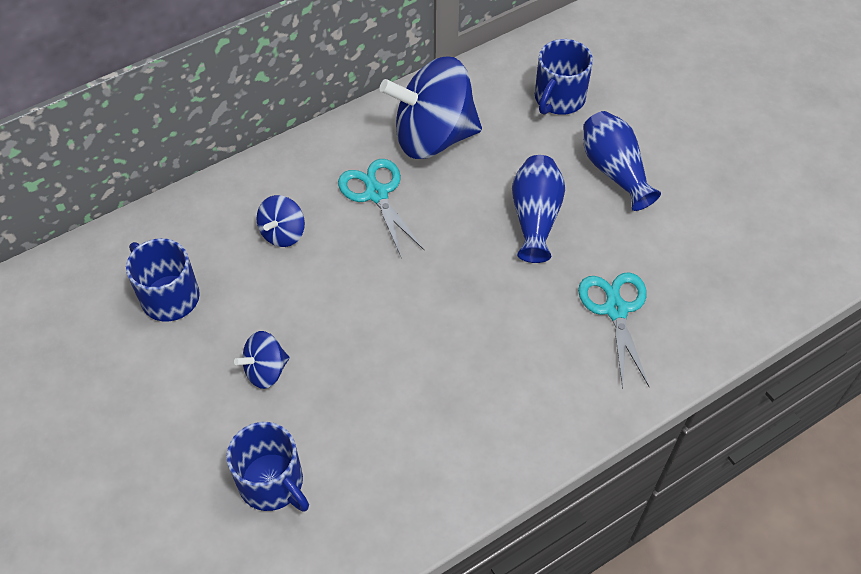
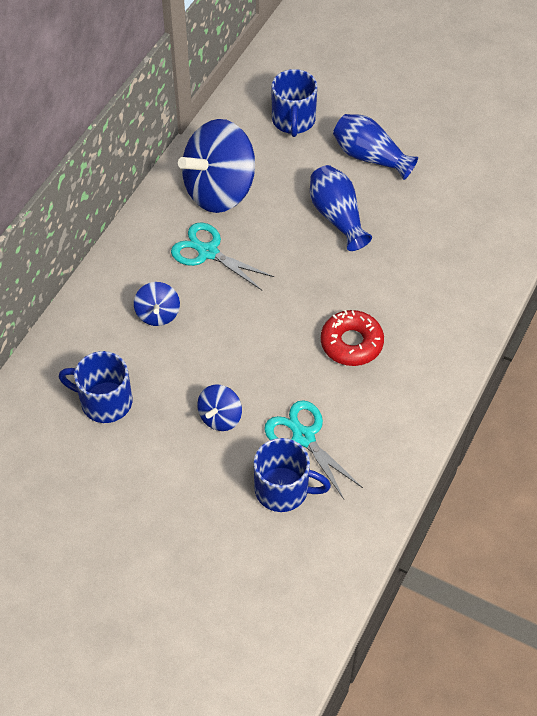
camera: 30 degrees left, 0 degrees up
turquoise scissors [578,272,649,389] -> turquoise scissors moved to [264,400,363,499]
none -> red donut [321,310,384,366]

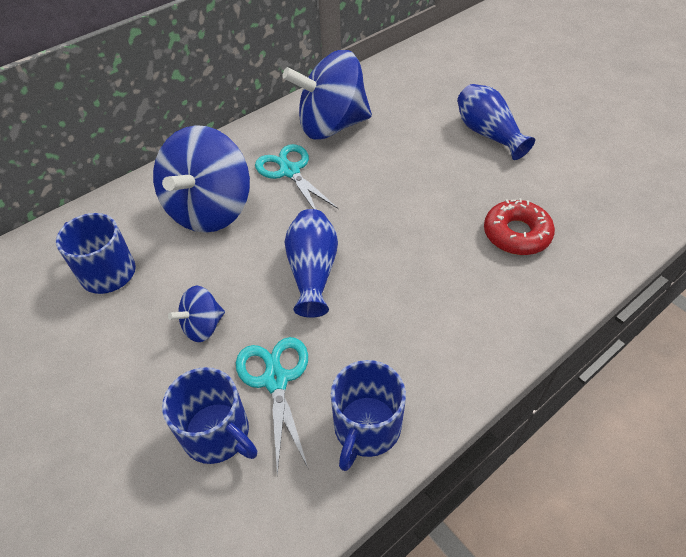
camera: 25 degrees right, 5 degrees down
blue spinning top [134,282,180,326] -> blue spinning top [153,125,250,233], size x2.13
blue mug [272,69,317,137] -> blue mug moved to [331,360,406,471]
blue vase [310,165,372,251] -> blue vase moved to [285,209,338,318]
red donut [321,310,384,366] -> red donut moved to [484,198,555,255]

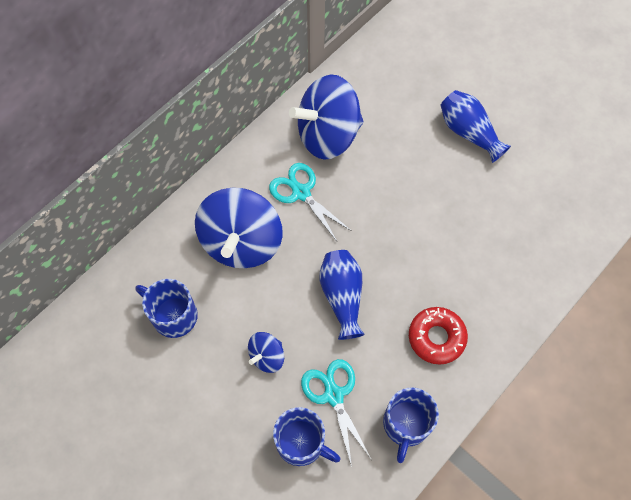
camera: 10 degrees left, 15 degrees up
red donut [484,198,555,255] -> red donut moved to [409,307,468,365]

